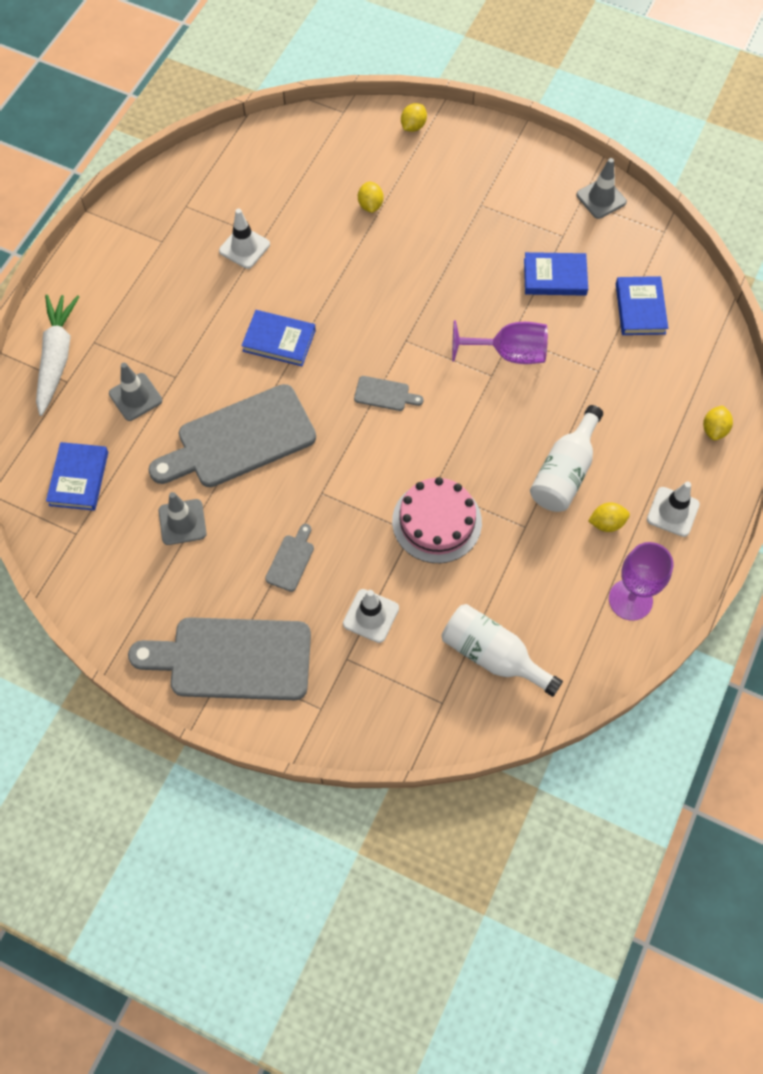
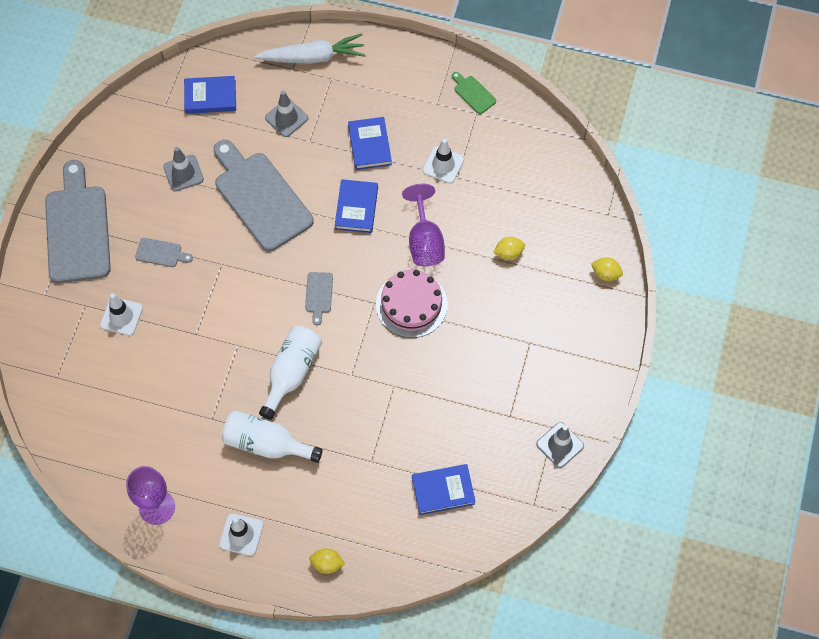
camera: 80 degrees right, 0 degrees up
pink cake [392,477,482,563] -> pink cake moved to [376,270,448,338]
white bottle [442,604,563,697] -> white bottle moved to [259,326,322,420]
purple goblet [452,320,548,364] -> purple goblet moved to [402,184,445,266]
blue book [524,252,588,296] -> blue book moved to [348,117,392,170]
yellow lemon [588,502,630,532] -> none
none -> green cutting board [452,72,496,114]

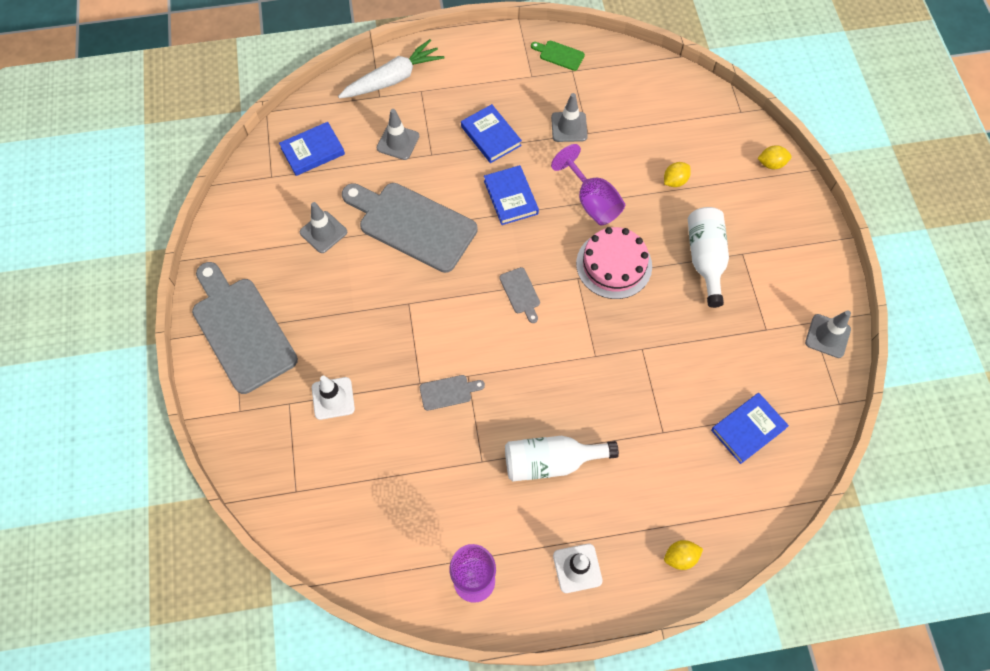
camera: 25 degrees left, 0 degrees up
grey cutting board [135,238,193,267] -> grey cutting board moved to [420,375,485,411]
white bottle [259,326,322,420] -> white bottle moved to [688,207,729,308]
white traffic cone [423,138,464,183] -> grey traffic cone [551,93,588,142]

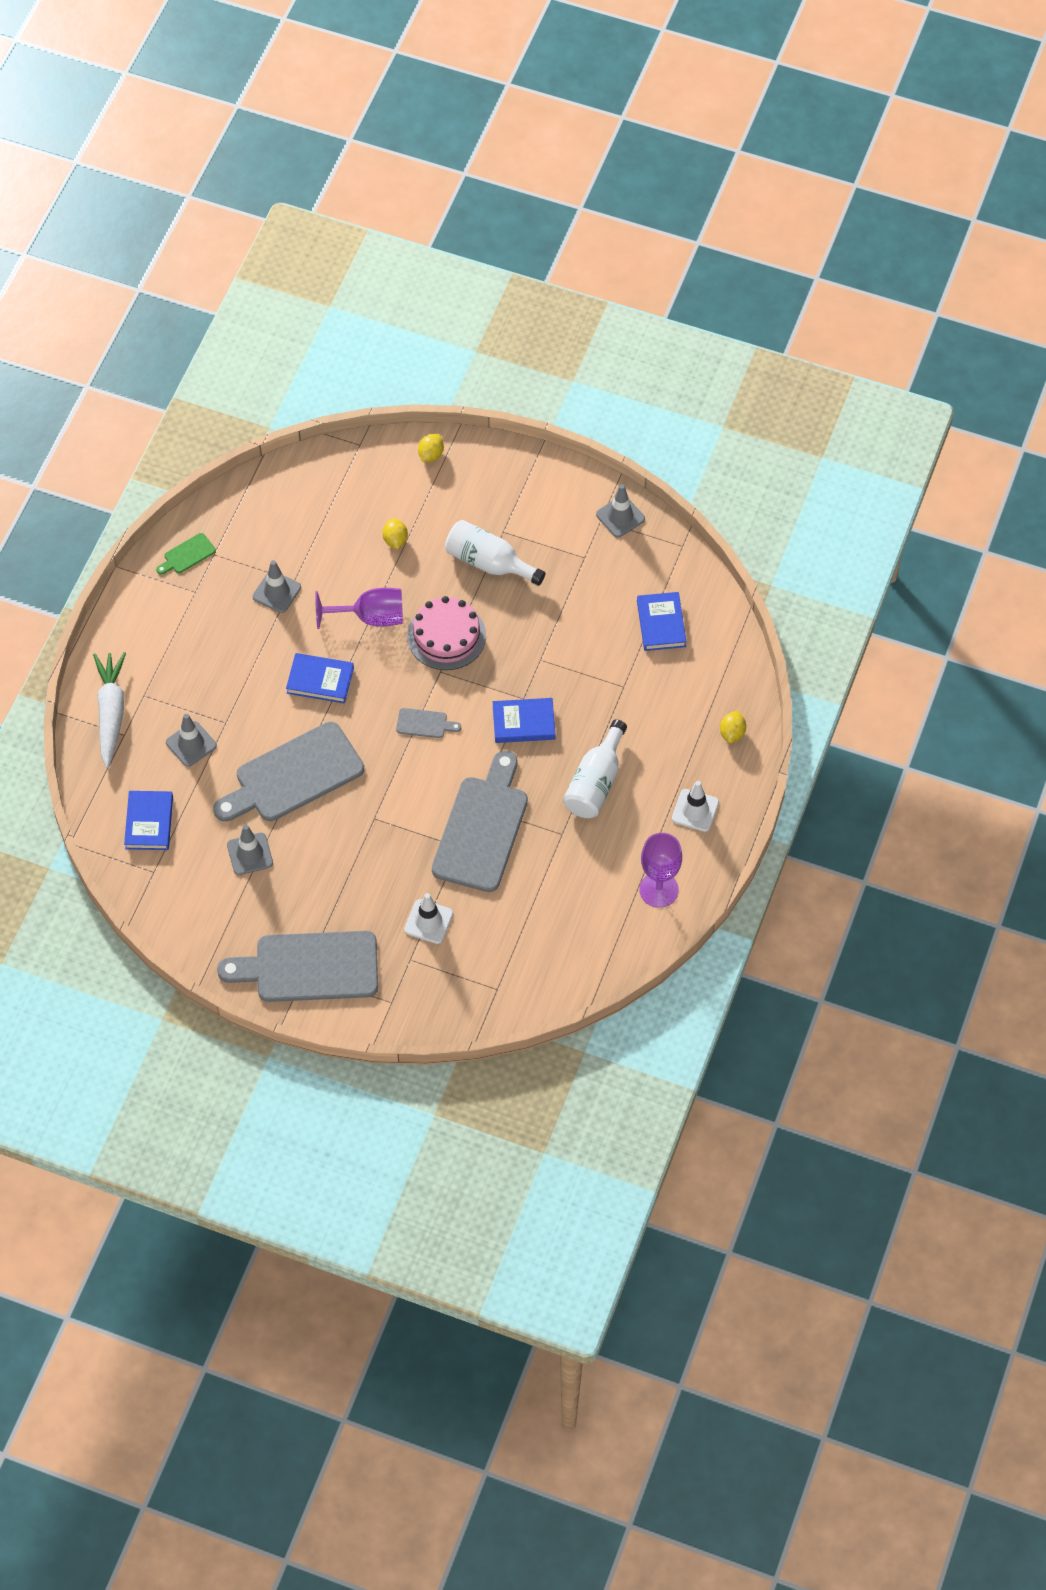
camera: 60 degrees left, 5 degrees down
grey cutting board [420,375,485,411] -> grey cutting board [432,750,528,892], size x2.40
blue book [461,104,522,163] -> blue book moved to [493,698,555,743]

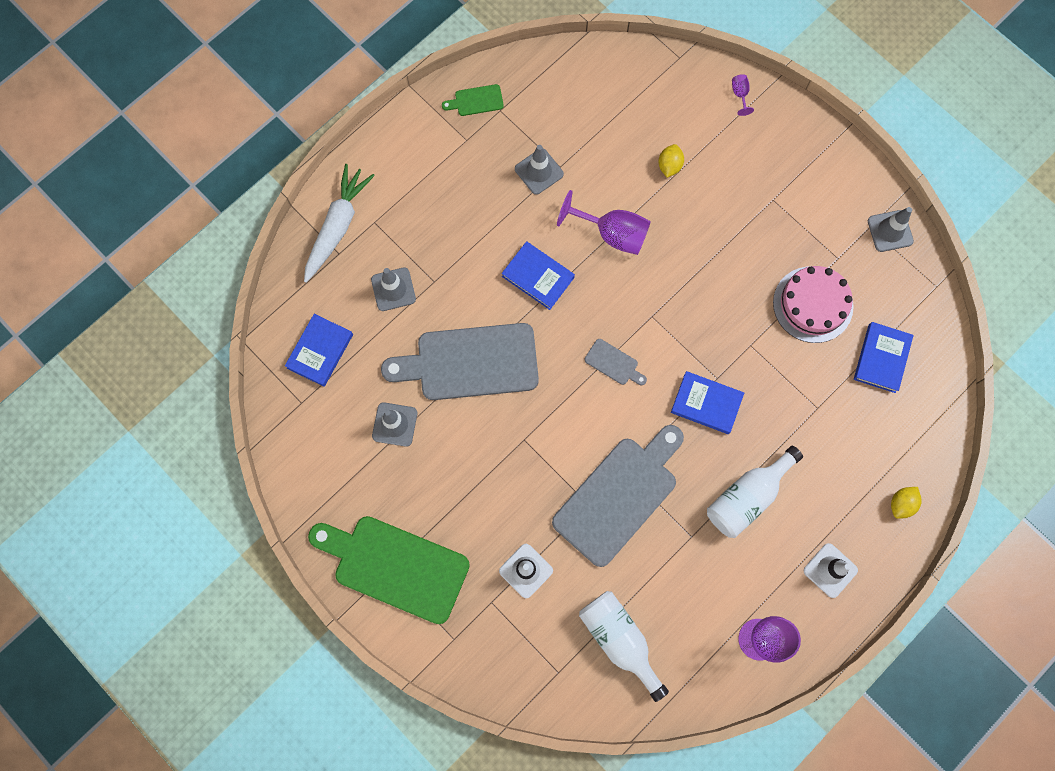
camera: 25 degrees right, 15 degrees up
grey cutting board [217,931,378,1002] -> green cutting board [308,516,470,624]
pink cake [407,596,486,670] -> pink cake moved to [773,266,854,343]
yellow lemon [418,434,444,462] -> purple goblet [732,74,754,116]
white bottle [445,520,545,586] -> white bottle moved to [579,591,669,702]

